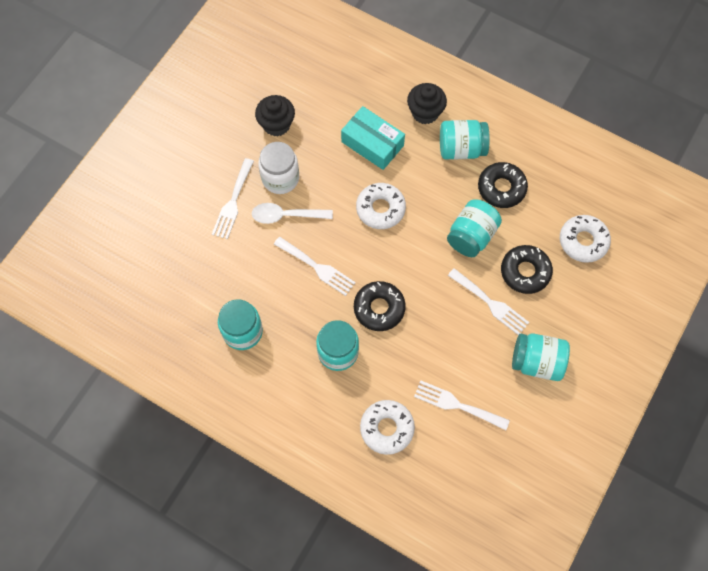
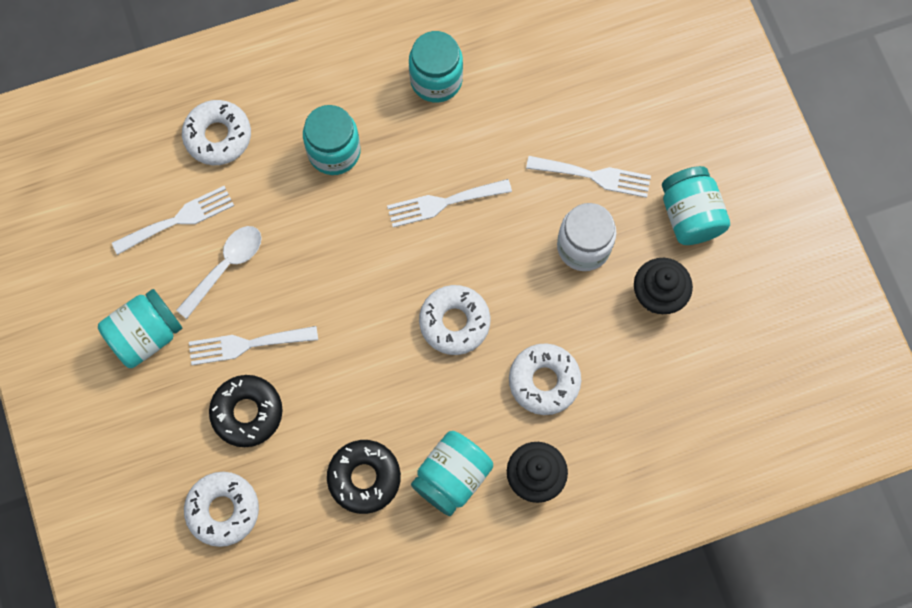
camera: 130 degrees right, 5 degrees up
white fork [212,158,254,239] -> white fork turned 135 degrees clockwise [526,156,651,198]
white spoon [252,203,333,224] -> white spoon moved to [176,226,262,319]
turquoise box [341,106,405,170] -> white donut [509,343,581,415]
black donut [354,281,406,331] -> none
turquoise jar [447,199,502,257] -> turquoise jar moved to [662,166,730,245]

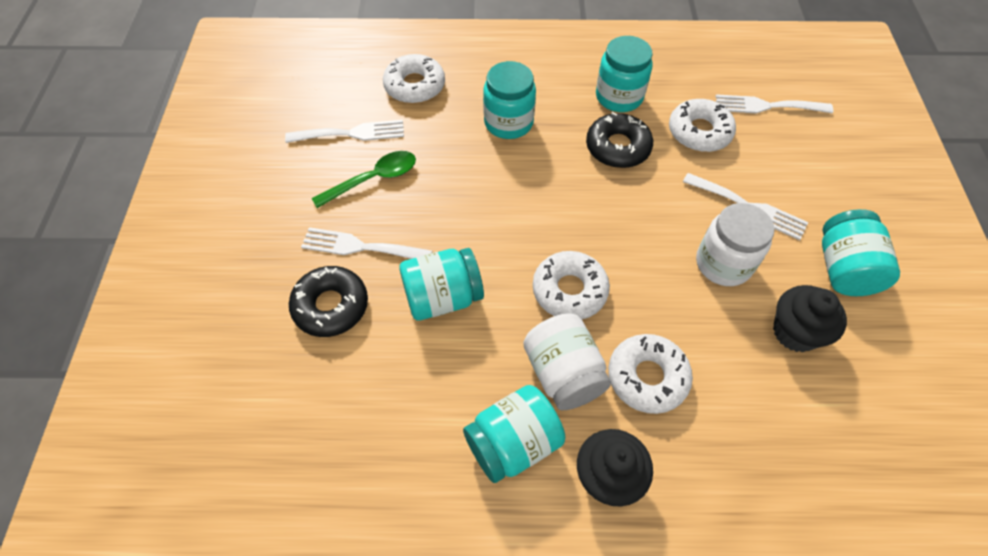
camera: 20 degrees right, 15 degrees down
turquoise jar [98,289,182,368] -> turquoise jar moved to [399,248,484,321]
white spoon [176,226,262,319] -> green spoon [311,151,416,208]
white donut [184,472,259,547] -> white donut moved to [669,99,736,152]
black donut [327,440,401,514] -> black donut moved to [586,112,653,168]
white fork [387,179,512,227] -> white fork moved to [716,94,833,114]
none -> white jar [523,313,611,410]

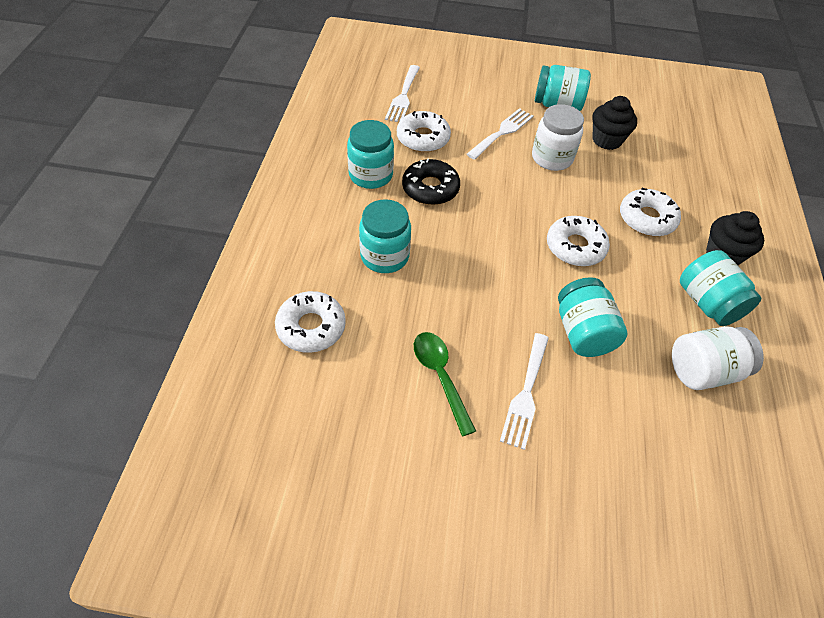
camera: 85 degrees left, 5 degrees down
white fork [285,120,404,143] -> none
black donut [289,266,368,337] -> none
white jar [523,313,611,410] -> white jar moved to [672,326,764,390]

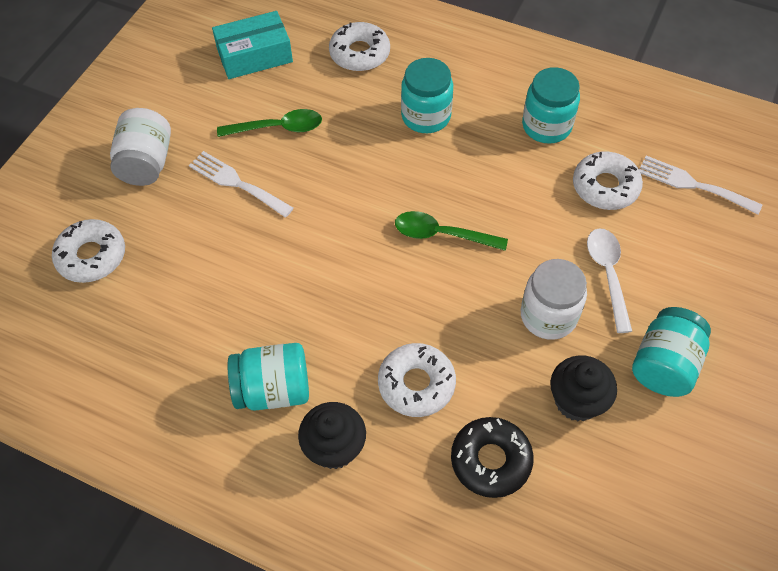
camera: 110 degrees right, 5 degrees up
black donut [402,158,460,205] -> black donut moved to [451,417,534,498]
white fork [467,108,533,160] -> white spoon [587,228,632,333]
white donut [547,216,610,266] -> white donut moved to [52,219,125,283]
turquoise jar [558,277,627,357] -> none
white jar [672,326,764,390] -> white jar moved to [110,108,171,186]
none -> turquoise box [212,11,293,79]
none -> green spoon [395,211,508,251]

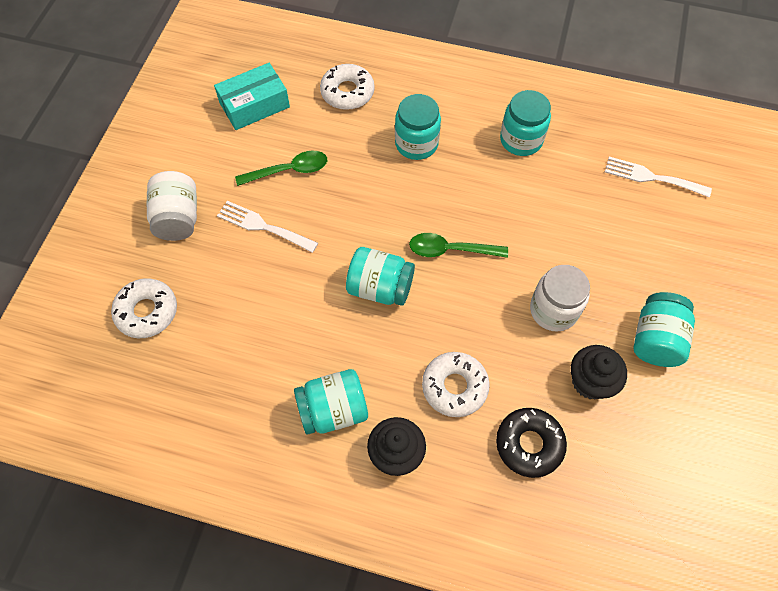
camera: 10 degrees left, 5 degrees up
white donut [573,152,643,210] -> none
white spoon [587,228,632,333] -> none
none -> turquoise jar [346,247,415,306]

